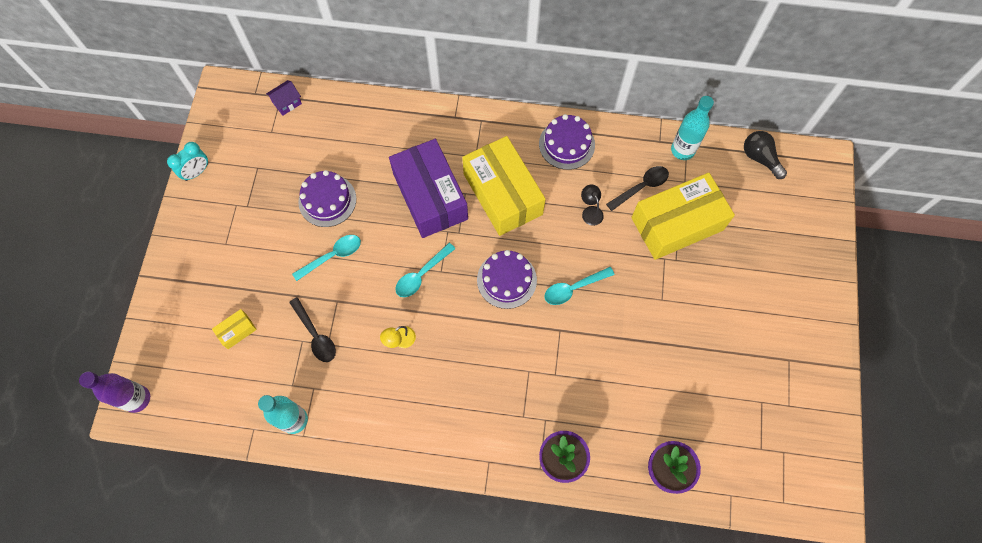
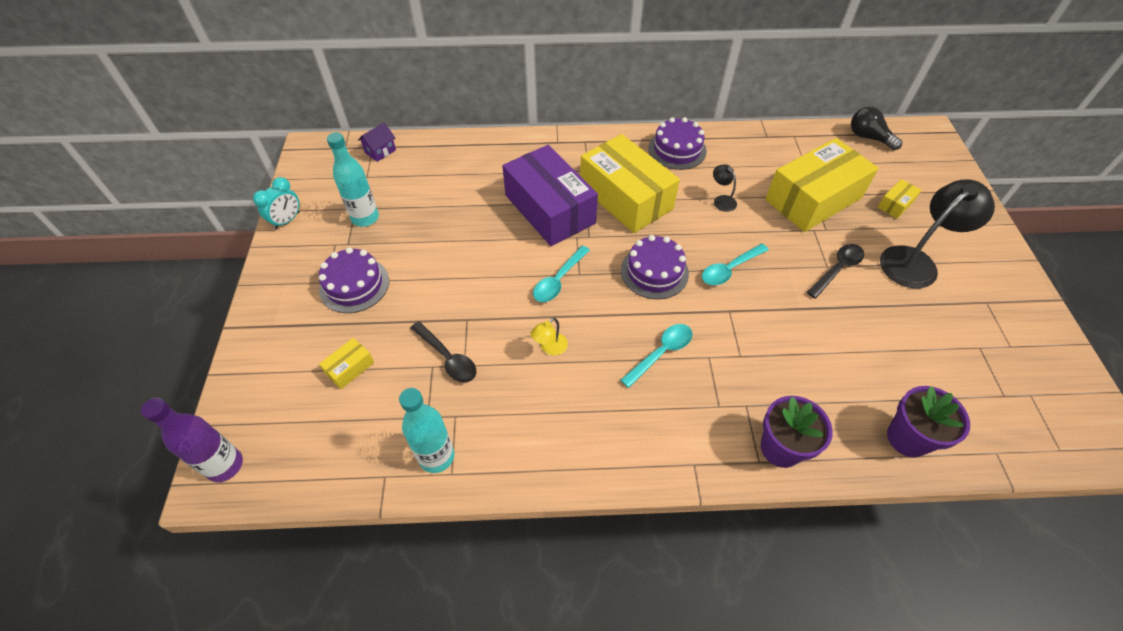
camera: 10 degrees left, 15 degrees down
turquoise spoon [292,235,361,281] -> turquoise spoon moved to [620,324,693,388]
purple cake [298,170,356,227] -> purple cake moved to [319,247,389,313]
black spoon [606,166,669,211] -> black spoon moved to [807,244,864,299]
turquoise bottle [671,96,714,160] -> turquoise bottle moved to [327,132,379,227]
none -> yellow box [877,179,921,219]
none -> black lamp [880,179,995,288]

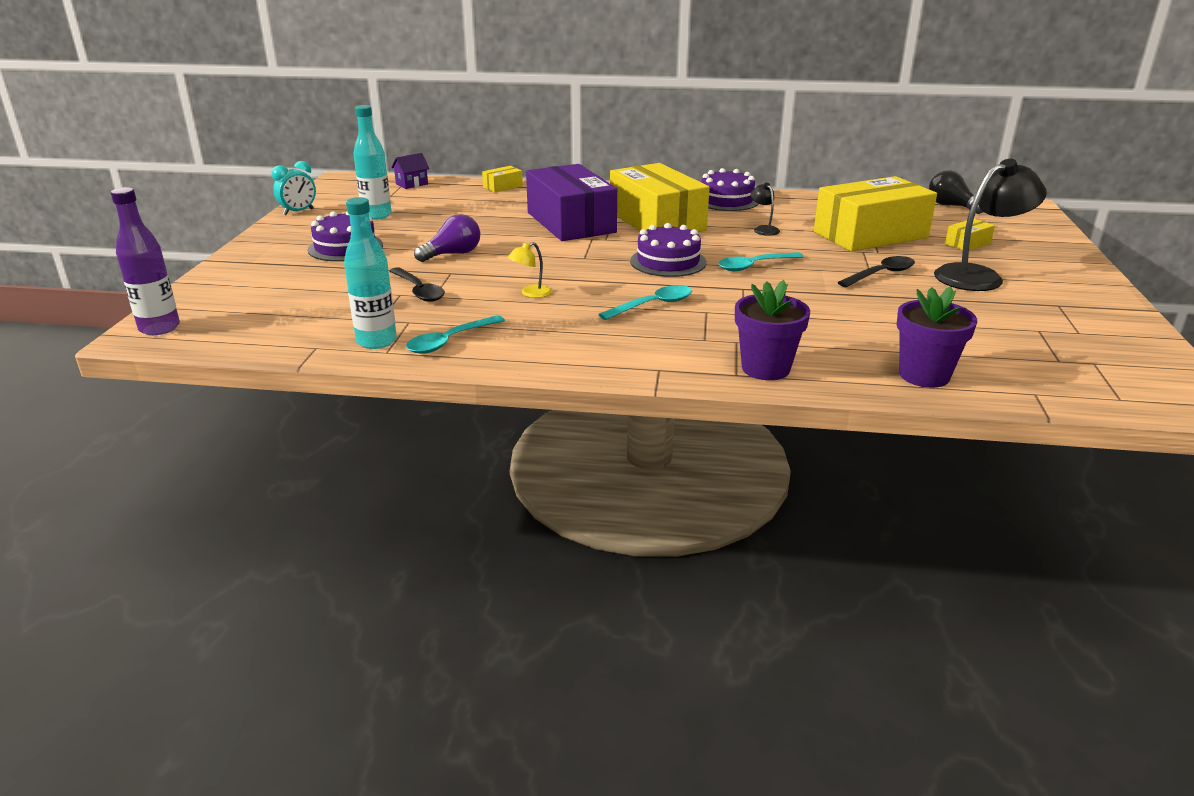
camera: 10 degrees right, 25 degrees down
yellow box [319,338,374,389] -> yellow box moved to [482,166,523,192]
turquoise spoon [533,245,590,302] -> turquoise spoon moved to [406,315,505,354]
none -> purple light bulb [414,214,480,262]

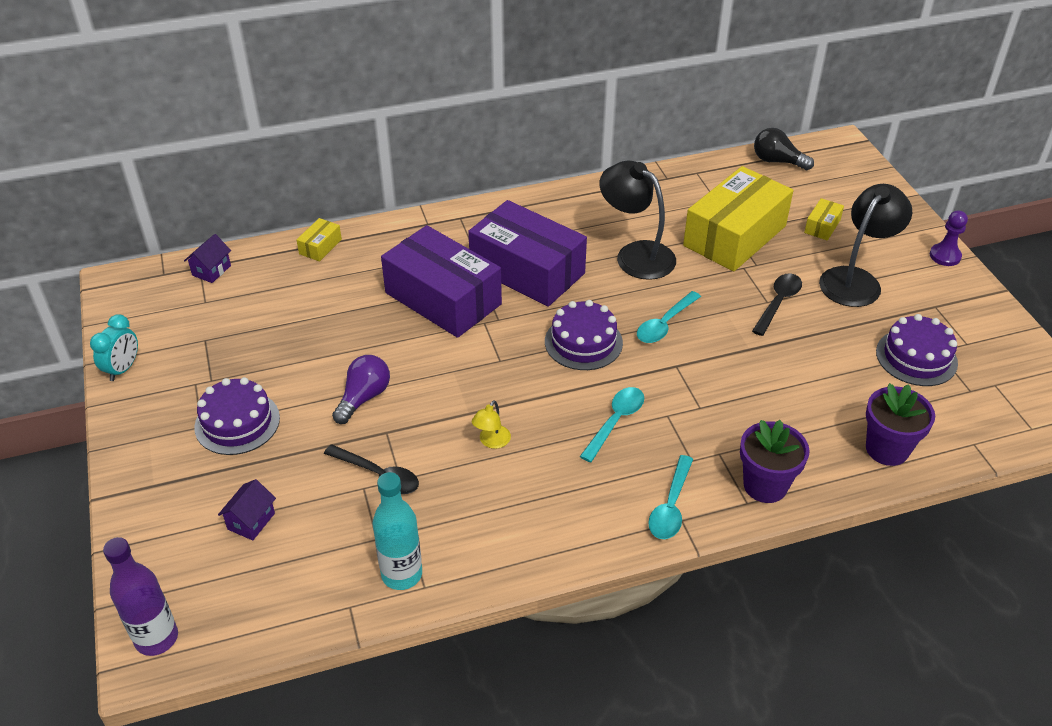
camera: 25 degrees left, 15 degrees up
turquoise bottle [353,105,392,220] -> none
turquoise spoon [406,315,505,354] -> turquoise spoon moved to [648,455,693,539]
yellow box [610,163,710,232] -> purple box [468,200,587,307]
purple cake [702,168,758,211] -> purple cake moved to [876,314,958,386]
black lamp [751,183,780,236] -> black lamp [600,161,676,280], size x2.22
none -> purple house [218,479,276,541]
none -> purple pawn [930,210,968,266]

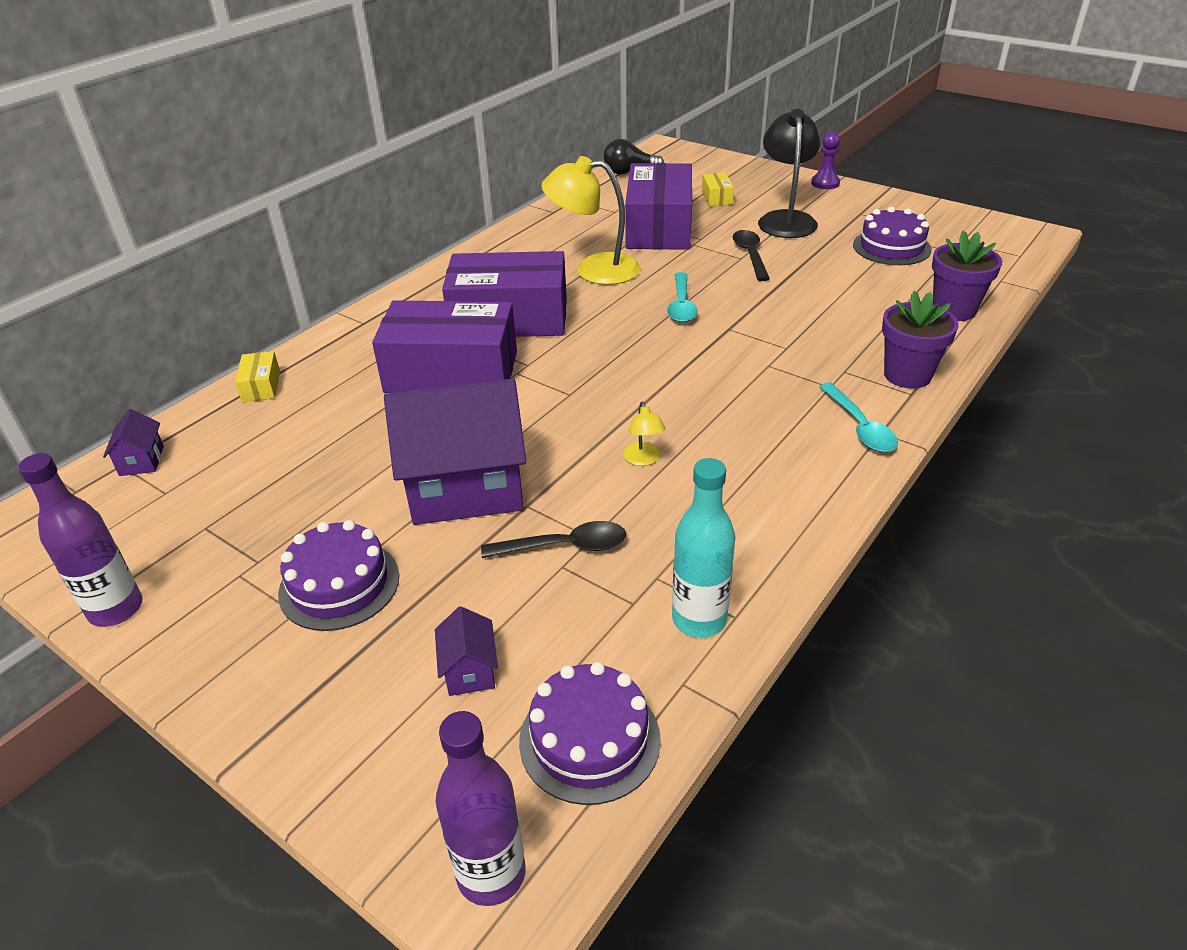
camera: 35 degrees left, 5 degrees down
turquoise clock [90,314,138,381] -> purple bottle [18,453,142,627]
purple light bulb [332,355,390,424] -> purple house [384,379,526,525]
purple cake [545,300,623,370] -> purple cake moved to [519,662,661,805]
turquoise spoon [580,387,644,463] -> none
black lamp [600,161,676,280] -> yellow lamp [542,156,640,285]
yellow box [683,166,794,271] -> purple box [625,163,692,250]

